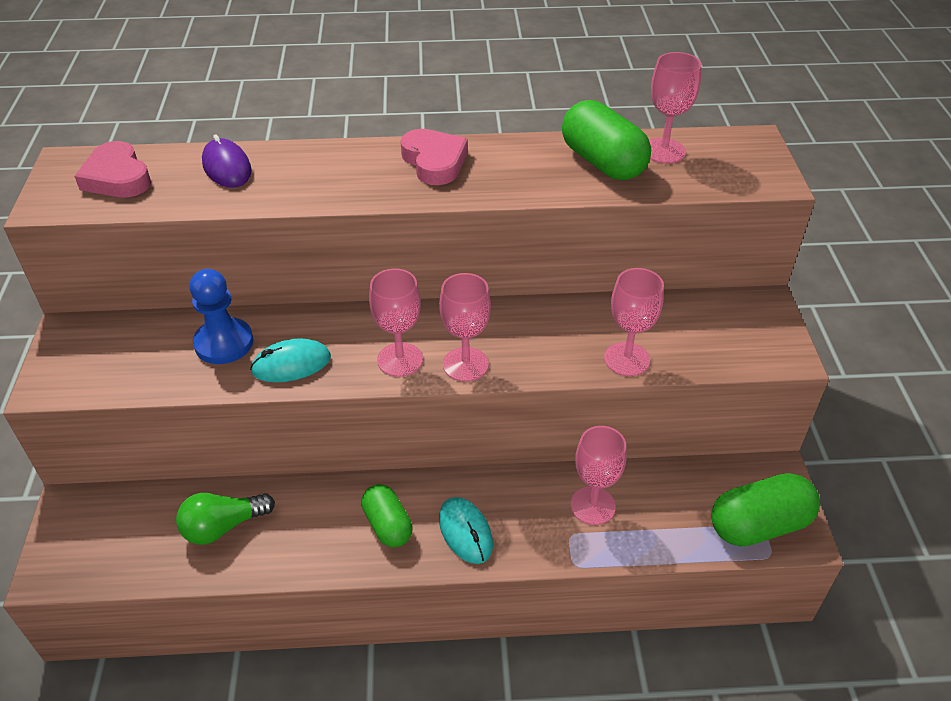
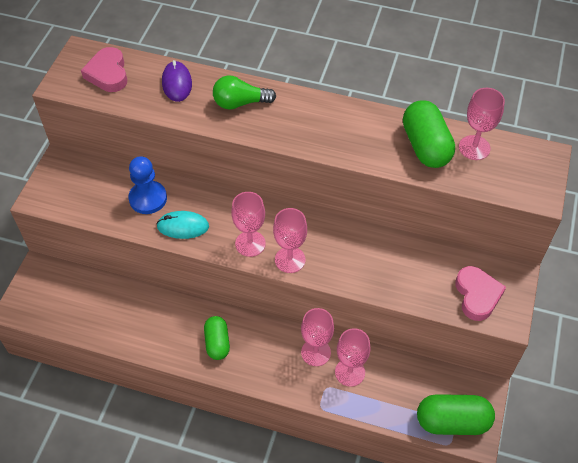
camera: 20 degrees right, 10 degrees up
green light bulb [176,493,275,545] -> green light bulb moved to [213,76,276,110]
pink heart [401,129,468,185] -> pink heart moved to [456,266,506,321]
turquoise mouse [439,497,493,564] -> none
pink goblet [604,268,664,376] -> pink goblet moved to [301,308,334,366]

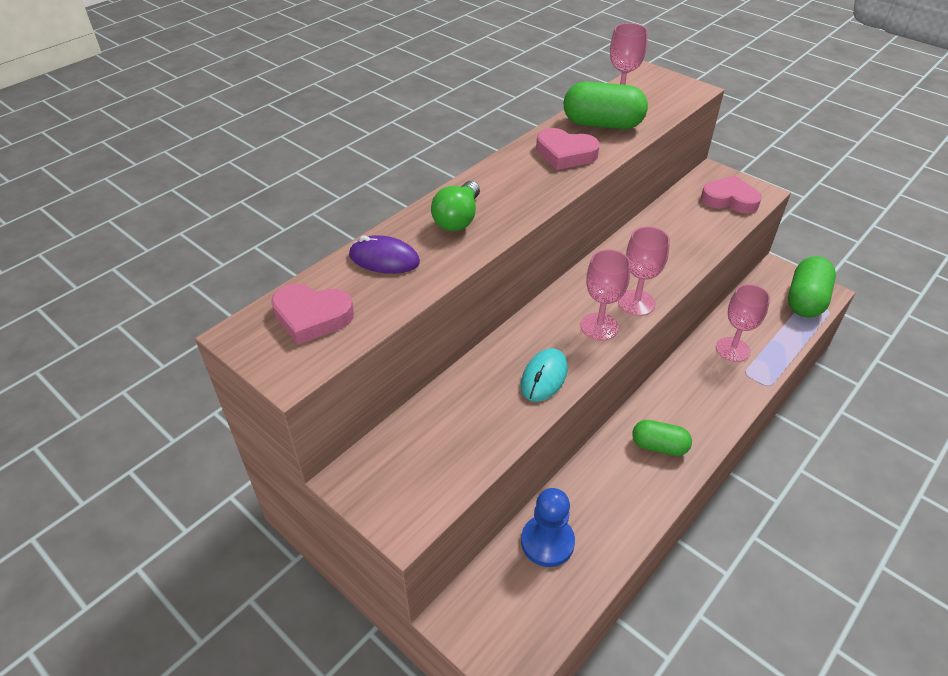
camera: 65 degrees left, 10 degrees down
blue pawn [128,156,167,214] -> blue pawn moved to [521,488,575,567]
pink goblet [301,308,334,366] -> none
none -> pink heart [536,128,600,170]

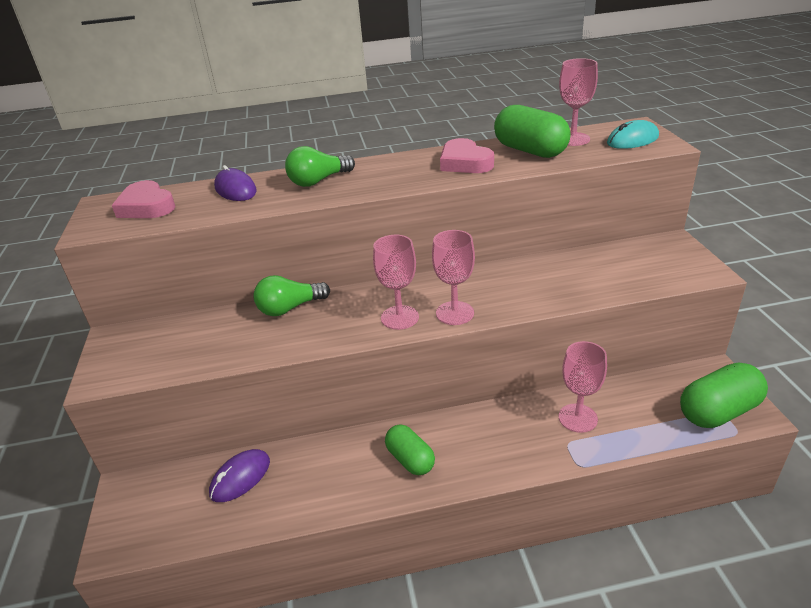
camera: 40 degrees right, 10 degrees down
turquoise mouse [521,348,568,402] -> turquoise mouse moved to [607,120,659,149]
blue pawn [521,488,575,567] -> purple mouse [209,449,270,502]
pink heart [701,175,762,214] -> none
none -> green light bulb [253,275,330,316]

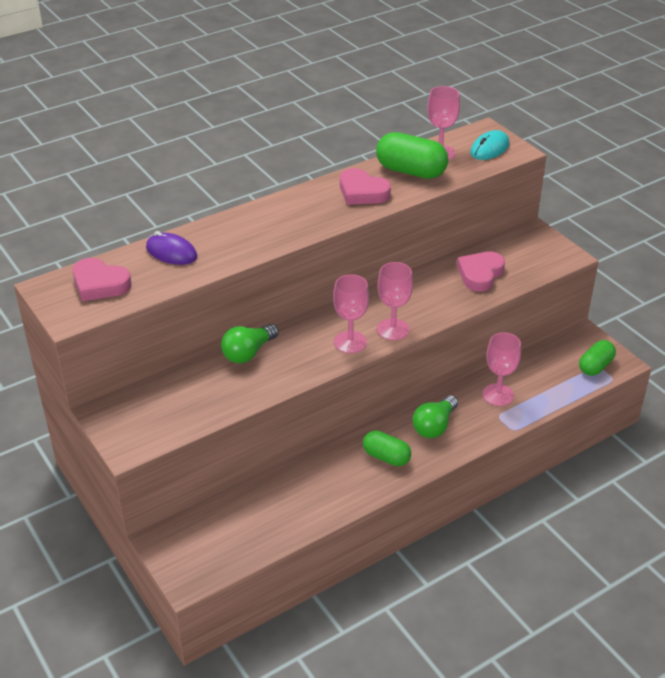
camera: 25 degrees left, 5 degrees up
purple mouse [209,449,270,502] -> none
green light bulb [285,146,355,187] -> green light bulb moved to [412,395,458,438]
green capsule [680,363,768,428] -> green capsule [579,340,616,376], size x0.64
none -> pink heart [457,251,505,292]

